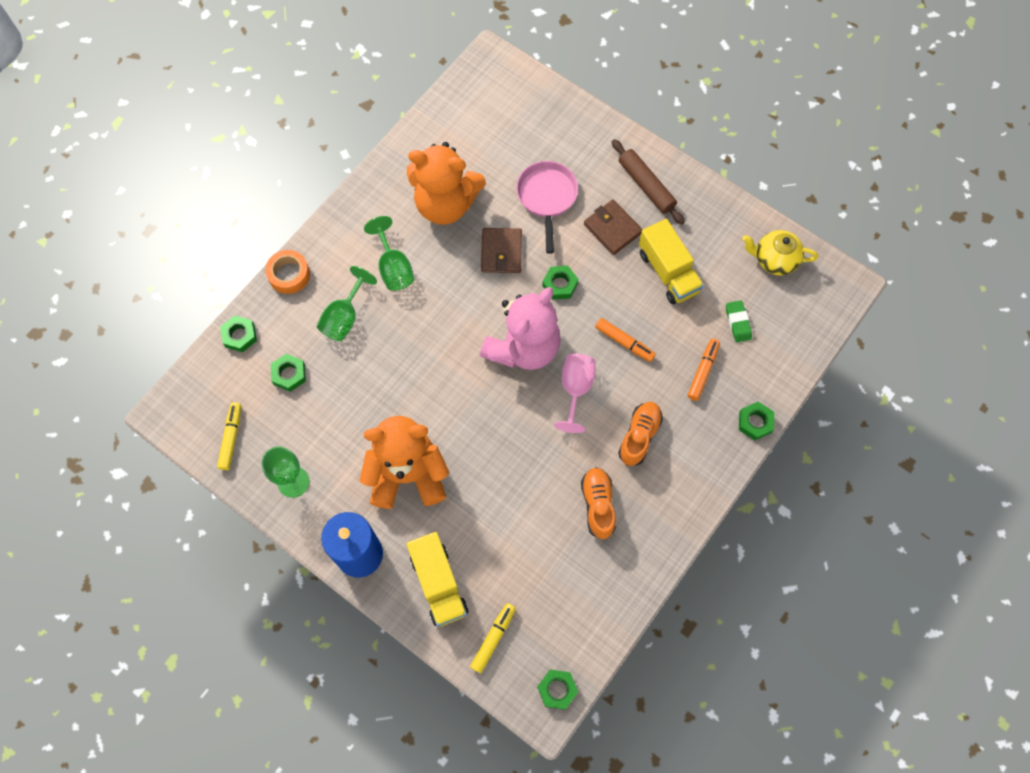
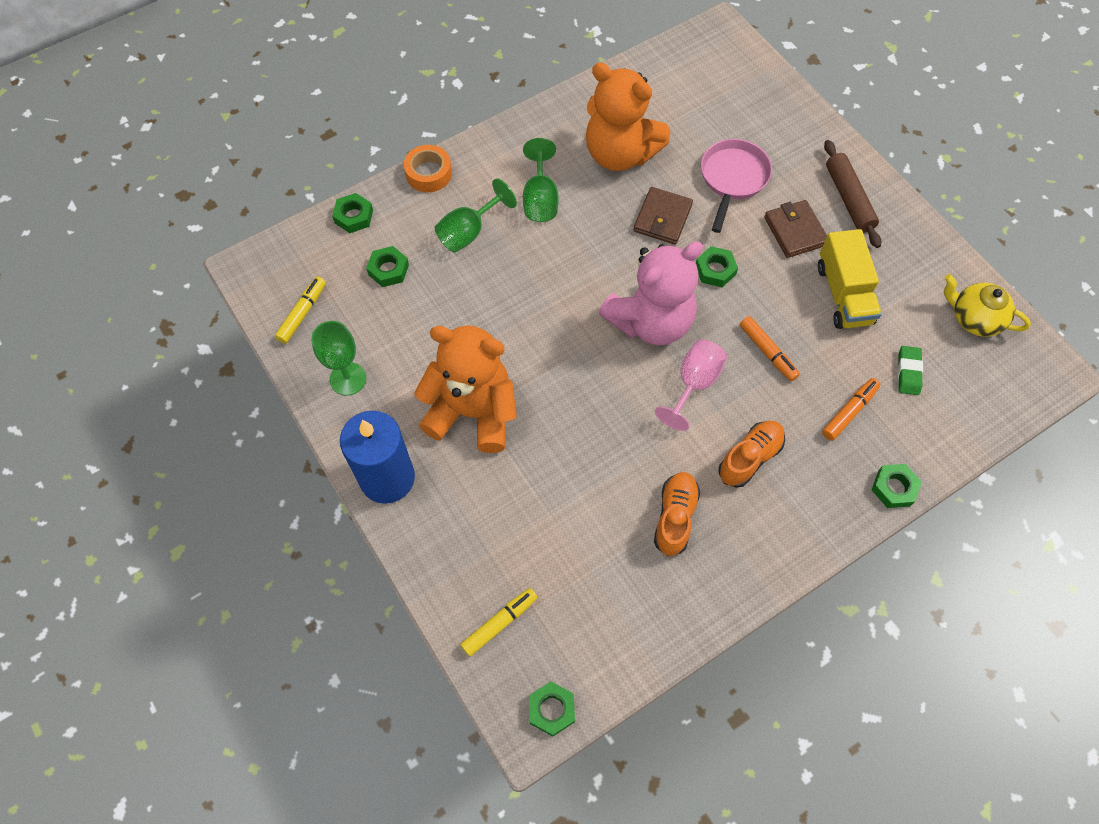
camera: 20 degrees right, 5 degrees down
yellow truck [406,532,469,626] -> none

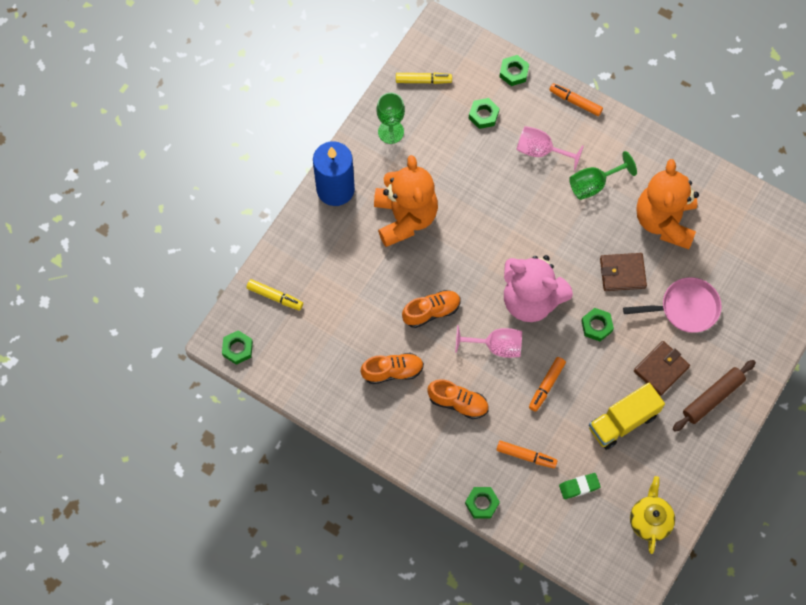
camera: 65 degrees right, 5 degrees up
orange tape [404,145,452,193] -> orange marker [549,83,603,116]
green goblet [435,178,517,253] -> pink goblet [517,126,584,170]
none -> orange shoe [402,290,461,328]

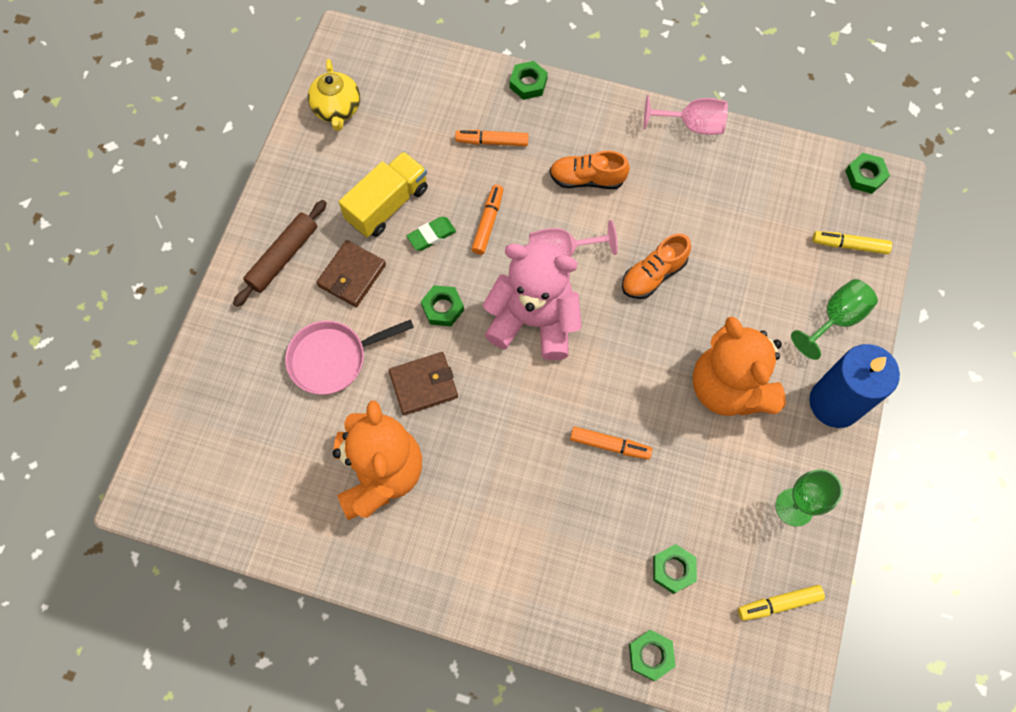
camera: 165 degrees right, 0 degrees up
orange shoe [361,353,424,384] -> none
pink goblet [517,126,584,170] -> pink goblet moved to [643,95,728,135]
orange marker [549,83,603,116] -> orange marker moved to [570,426,653,460]
green eraser [559,473,601,499] -> green eraser moved to [407,217,456,251]
green goblet [569,151,637,200] -> green goblet moved to [791,279,878,360]

